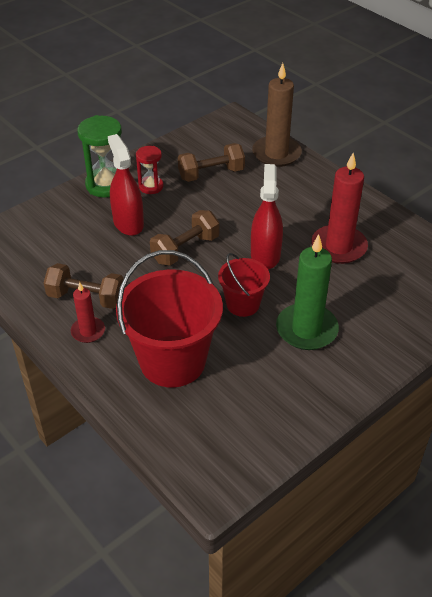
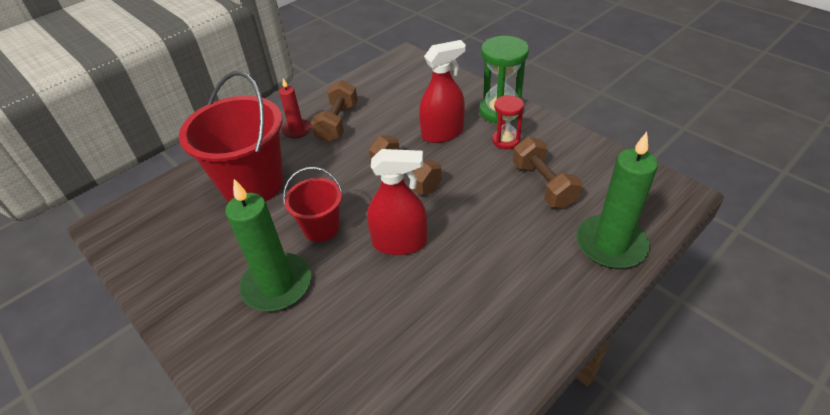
camera: 90 degrees right, 0 degrees up
brown candle [252,63,302,167] -> green candle [576,132,658,269]
red candle [311,153,368,264] -> none

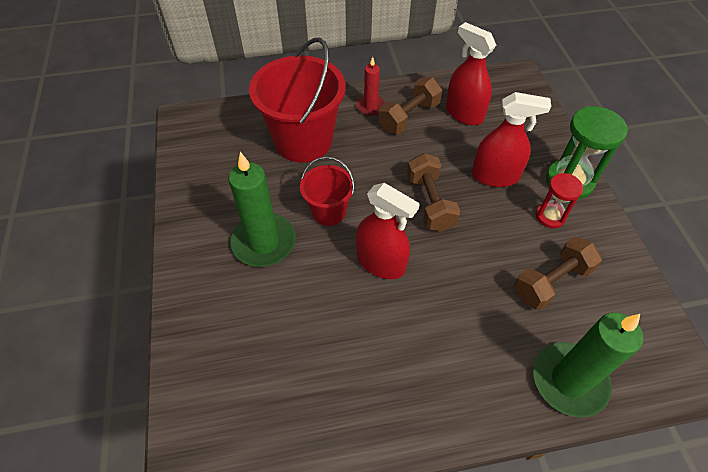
camera: 30 degrees right, 10 degrees up
brown dumbbell [513,137,582,208] -> brown dumbbell turned 45 degrees clockwise [514,237,602,310]
none -> red spray bottle [446,22,496,125]

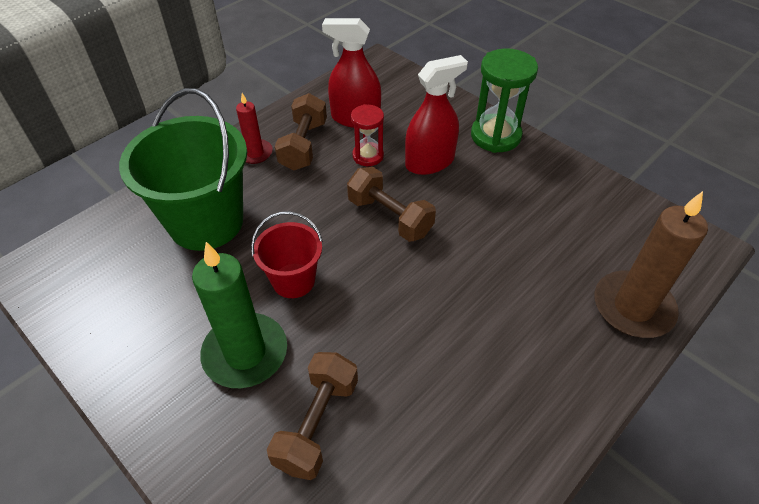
camera: 35 degrees left, 5 degrees down
red bucket [249,38,346,163] -> green bucket [119,88,247,251]
red spray bottle [356,183,420,279] -> none
brown dumbbell [514,237,602,310] -> brown dumbbell moved to [267,352,358,480]
green candle [533,312,643,418] -> brown candle [595,191,708,338]
red hourglass [535,173,583,228] -> red hourglass moved to [351,104,384,166]

